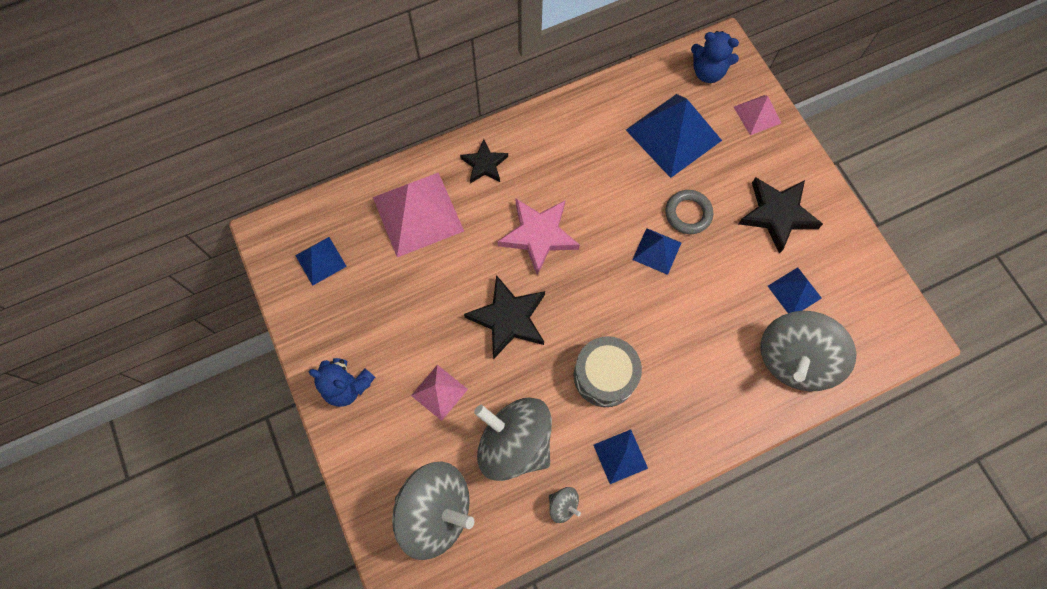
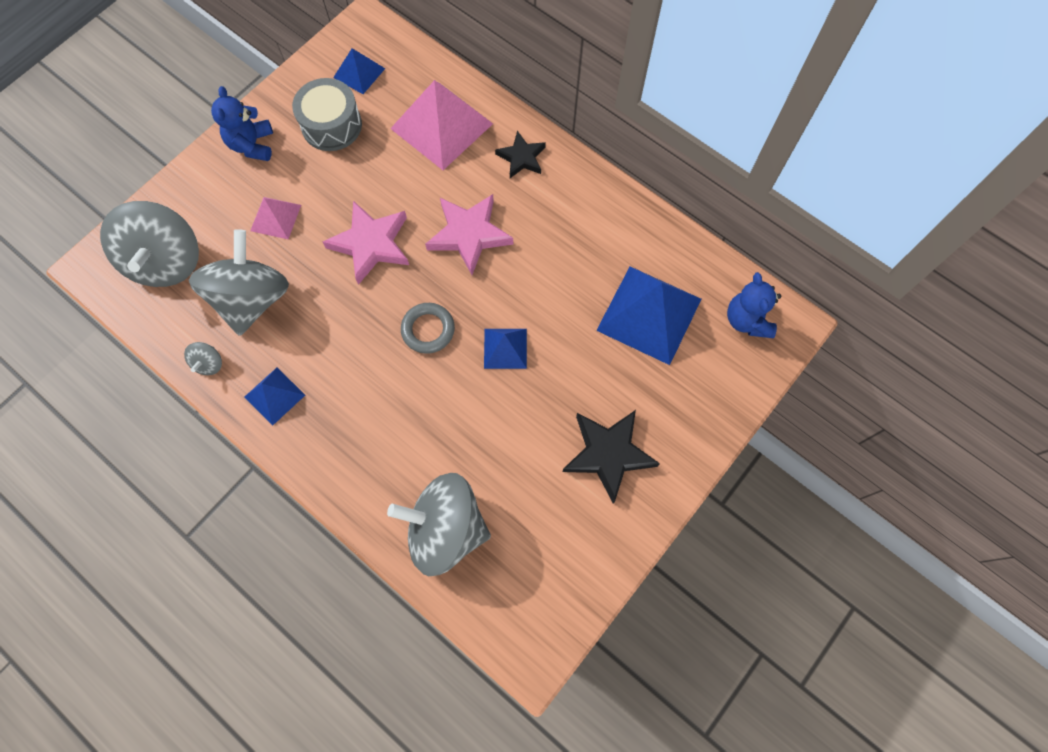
camera: 65 degrees right, 0 degrees up
black star [464,275,545,359] -> pink star [323,201,409,285]
grey drum [574,336,642,407] -> grey drum moved to [292,78,362,151]
grey ring [665,190,713,234] -> grey ring moved to [401,303,455,354]
pink pyramid [734,95,781,135] -> none
blue pyramid [768,267,822,313] -> none

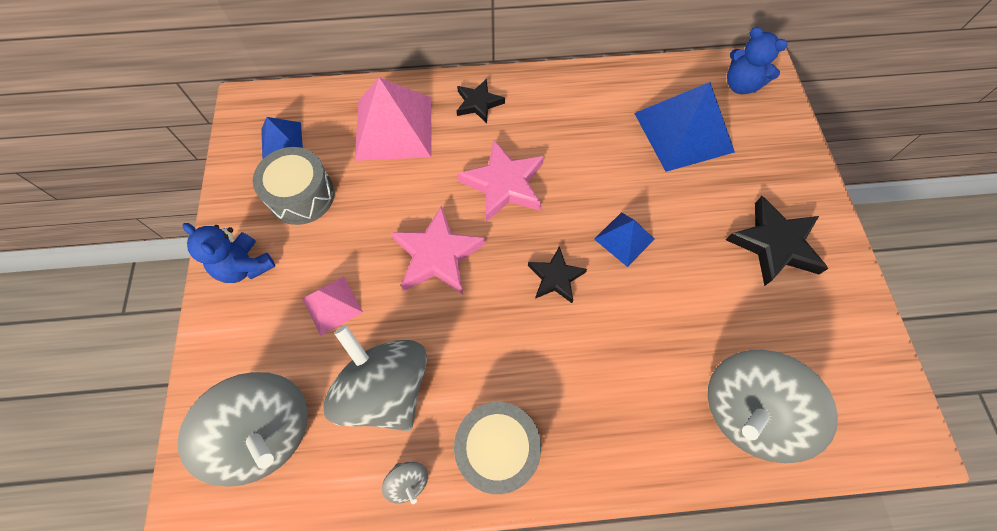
camera: 45 degrees left, 5 degrees down
blue pyramid [245,367,305,426] -> grey drum [454,402,541,494]
grey ring [401,303,455,354] -> black star [528,246,587,303]

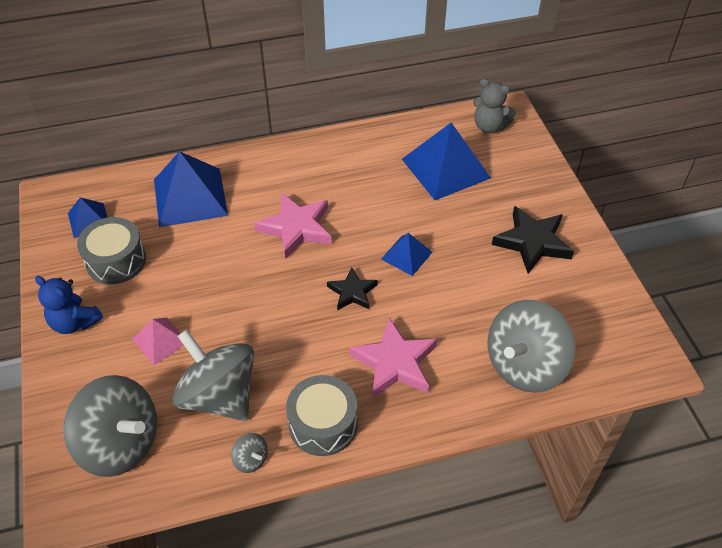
camera: 10 degrees left, 15 degrees down
pink pyramid [355,77,431,161] -> blue pyramid [154,151,228,227]
pink star [391,205,486,294] -> pink star moved to [349,318,437,398]
black star [457,79,505,123] -> none
blue teddy bear [727,27,788,94] -> grey teddy bear [474,79,516,133]

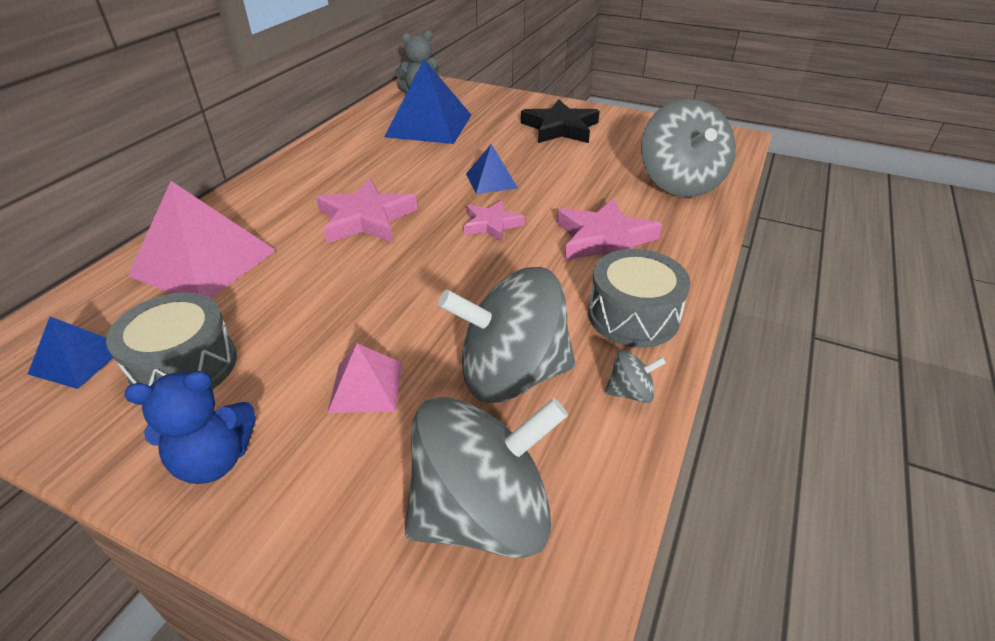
camera: 50 degrees left, 10 degrees down
blue pyramid [154,151,228,227] -> pink pyramid [128,181,276,298]
black star [327,267,378,311] -> pink star [464,200,525,242]

